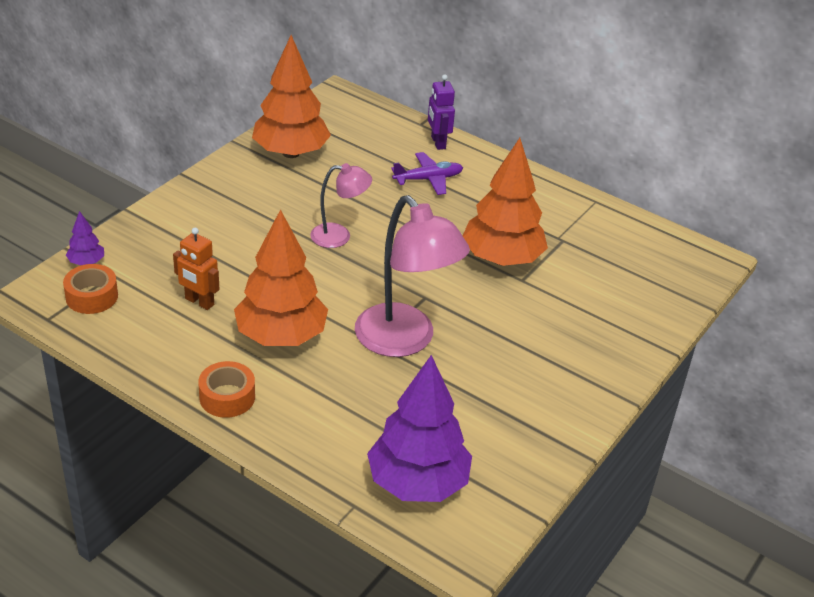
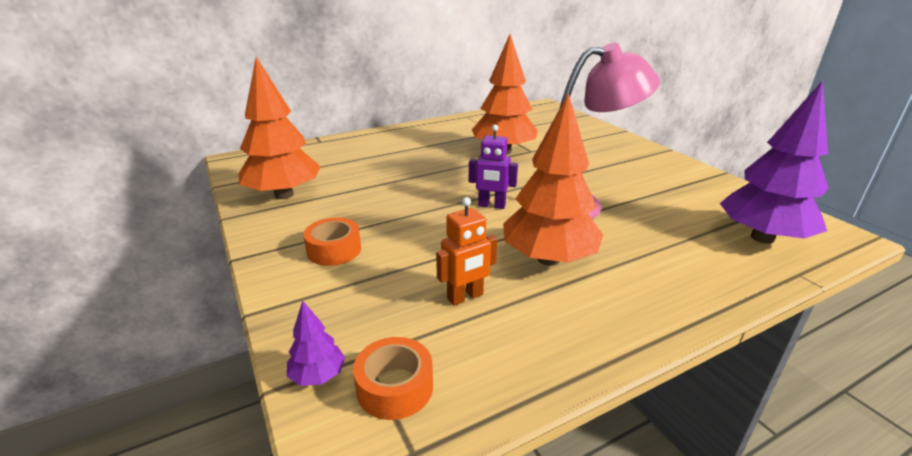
camera: 60 degrees left, 10 degrees down
orange tape [198,361,255,418] -> orange tape moved to [303,218,361,266]
pink lamp [310,163,372,248] -> none
purple plane [391,152,463,195] -> none
purple robot [428,74,455,150] -> purple robot moved to [469,125,518,209]

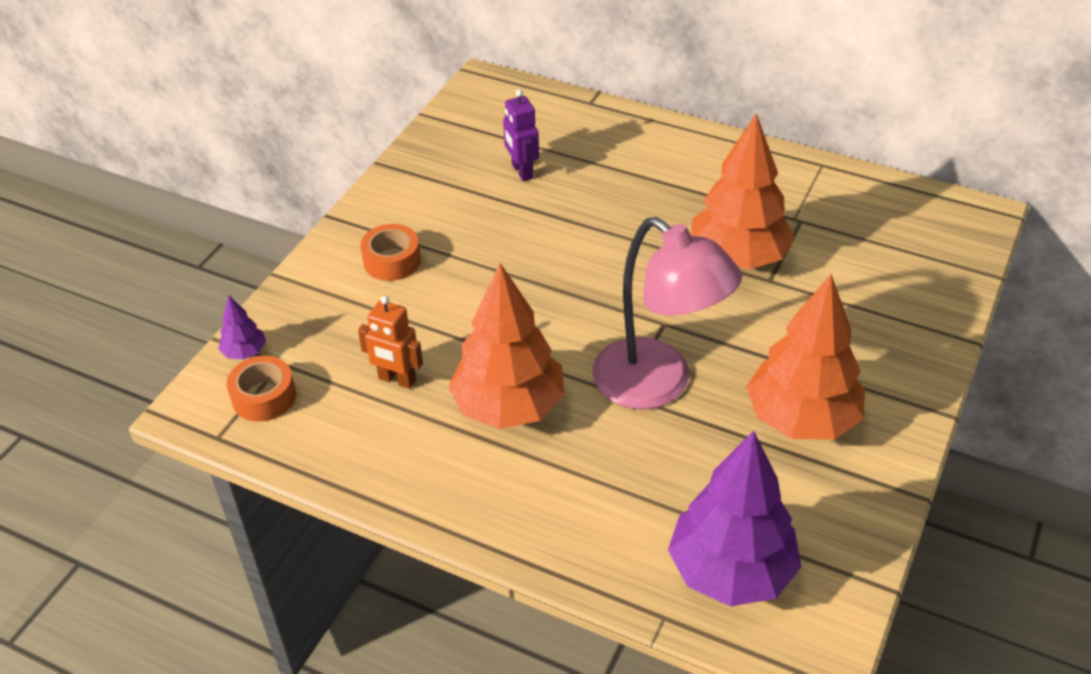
camera: 55 degrees right, 15 degrees up
orange tree [239,57,321,199] -> orange tree moved to [746,274,865,440]
purple robot [469,125,518,209] -> purple robot moved to [503,89,539,181]

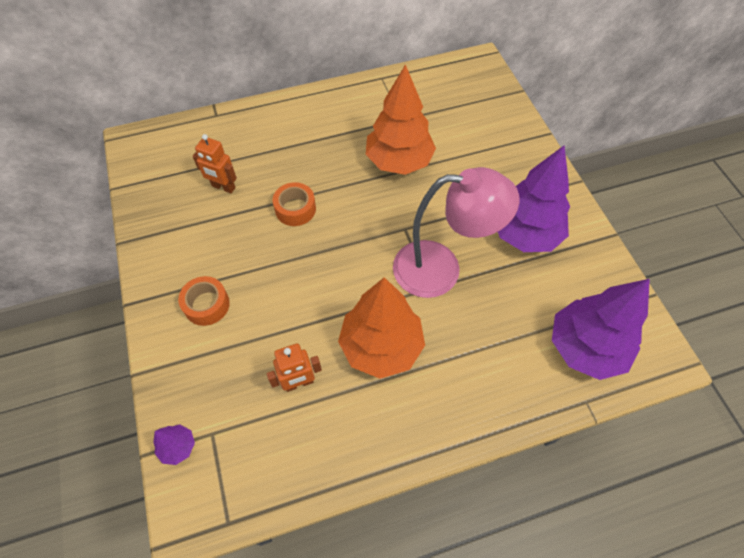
camera: 45 degrees left, 15 degrees up
orange tape [227,356,296,422] -> orange tape moved to [273,182,316,226]
purple robot [503,89,539,181] -> orange robot [193,134,237,193]
orange tree [746,274,865,440] -> purple tree [498,146,570,252]

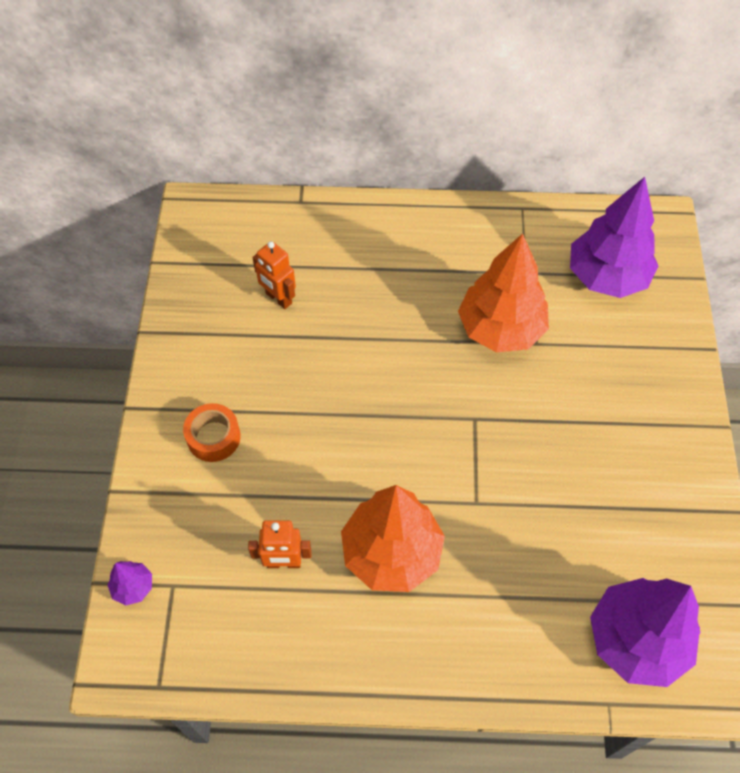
camera: 20 degrees right, 0 degrees up
orange tape [273,182,316,226] -> none
pink lamp [393,167,519,298] -> none
purple tree [498,146,570,252] -> purple tree moved to [570,177,658,298]

